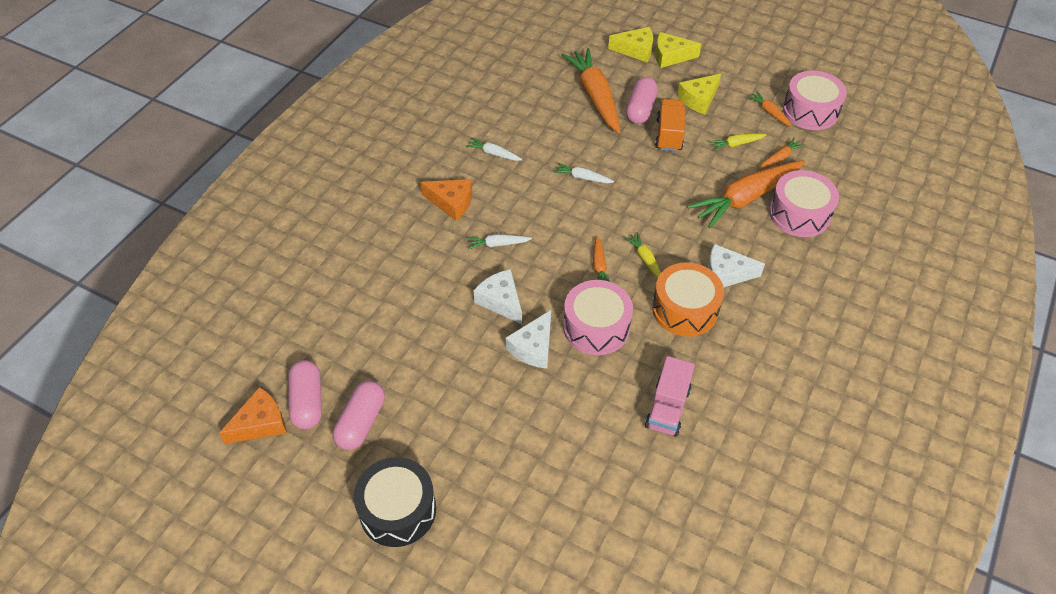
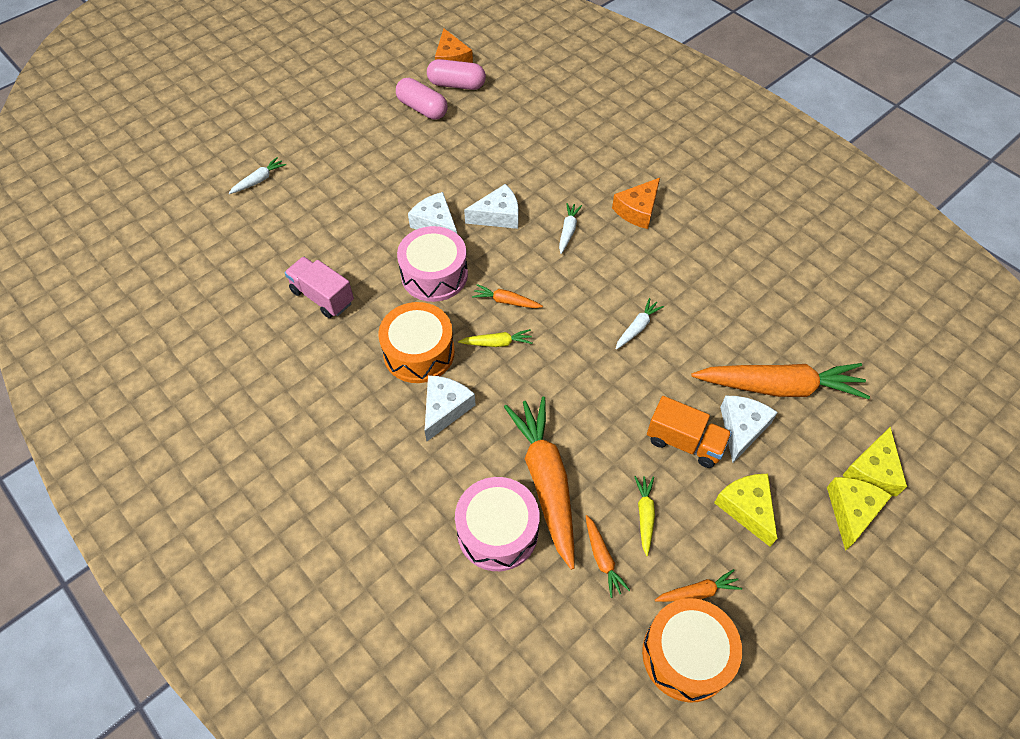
camera: 110 degrees right, 5 degrees up
black drum [354,457,436,547] -> none
white carrot [466,137,523,161] -> white carrot moved to [229,157,286,194]
pink capsule [626,77,658,124] -> white cheese [720,396,778,463]
pink drum [783,71,847,130] -> orange drum [642,598,742,703]

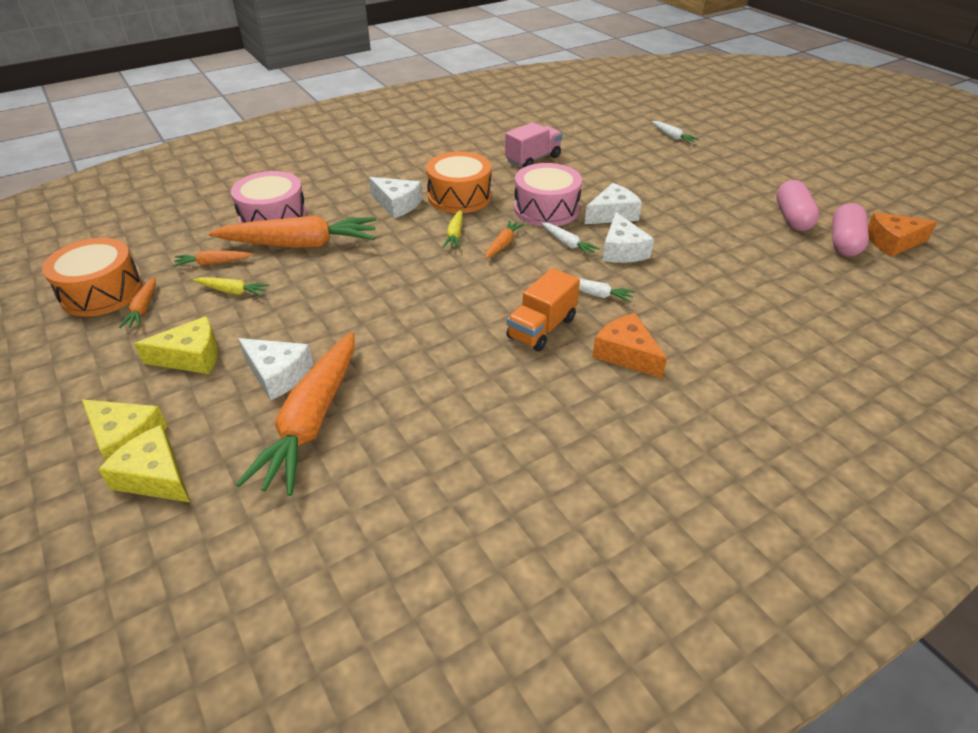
camera: 100 degrees right, 15 degrees down
pink capsule [396,78,448,120] -> pink capsule turned 45 degrees counterclockwise [776,180,820,231]
white carrot [616,298,664,349] -> white carrot moved to [541,222,600,256]
orange truck [647,396,732,468] -> orange truck moved to [506,268,580,352]

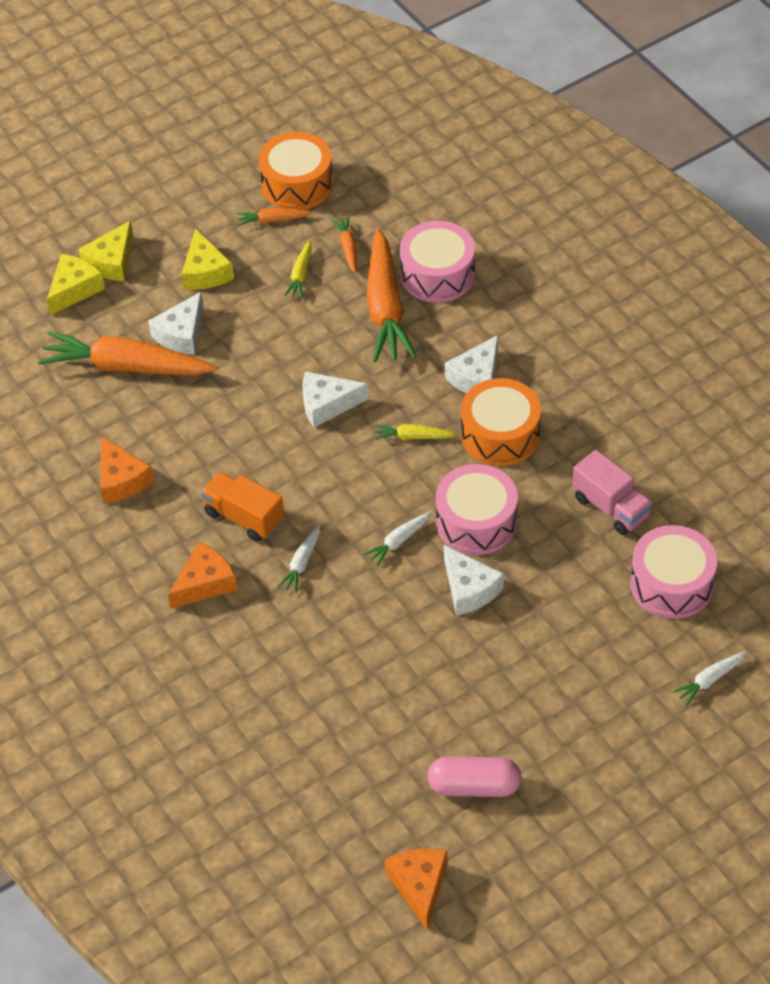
camera: 90 degrees right, 10 degrees up
orange carrot [485,220,525,259] -> none
white cheese [602,212,654,263] -> white cheese moved to [303,372,369,428]
pink capsule [832,203,869,256] -> none
none -> orange cheese [101,436,154,503]
none -> pink drum [630,525,717,619]

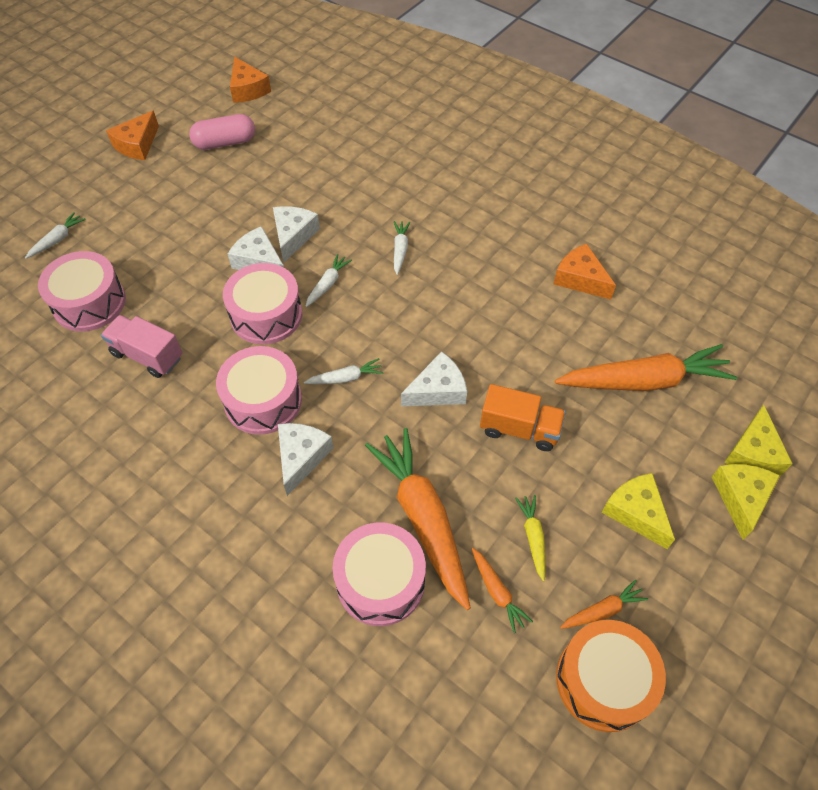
camera: 160 degrees right, 5 degrees up
white cheese [148,292,203,355] -> white cheese moved to [273,206,320,263]
orange cheese [168,542,237,609] -> orange cheese moved to [106,111,159,160]
orange truck [201,472,284,542] -> orange truck moved to [480,384,566,451]
yellow carrot [374,424,456,440] -> white carrot [304,358,384,384]
orange drum [461,378,541,466] -> pink drum [216,346,302,435]

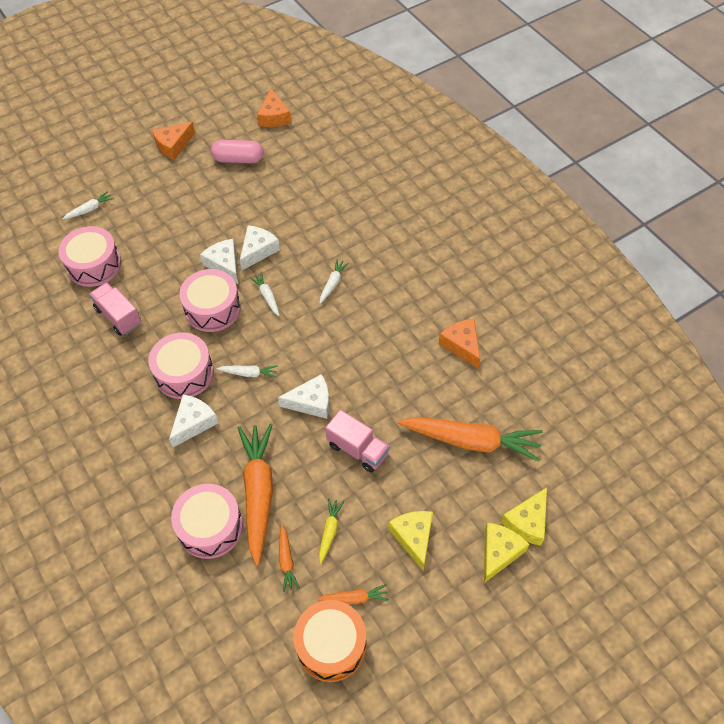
camera: 20 degrees right, 0 degrees up
white carrot [306,254,352,307] -> white carrot turned 75 degrees counterclockwise [249,272,280,316]
orange truck [480,384,566,451] -> pink truck [325,410,390,473]

